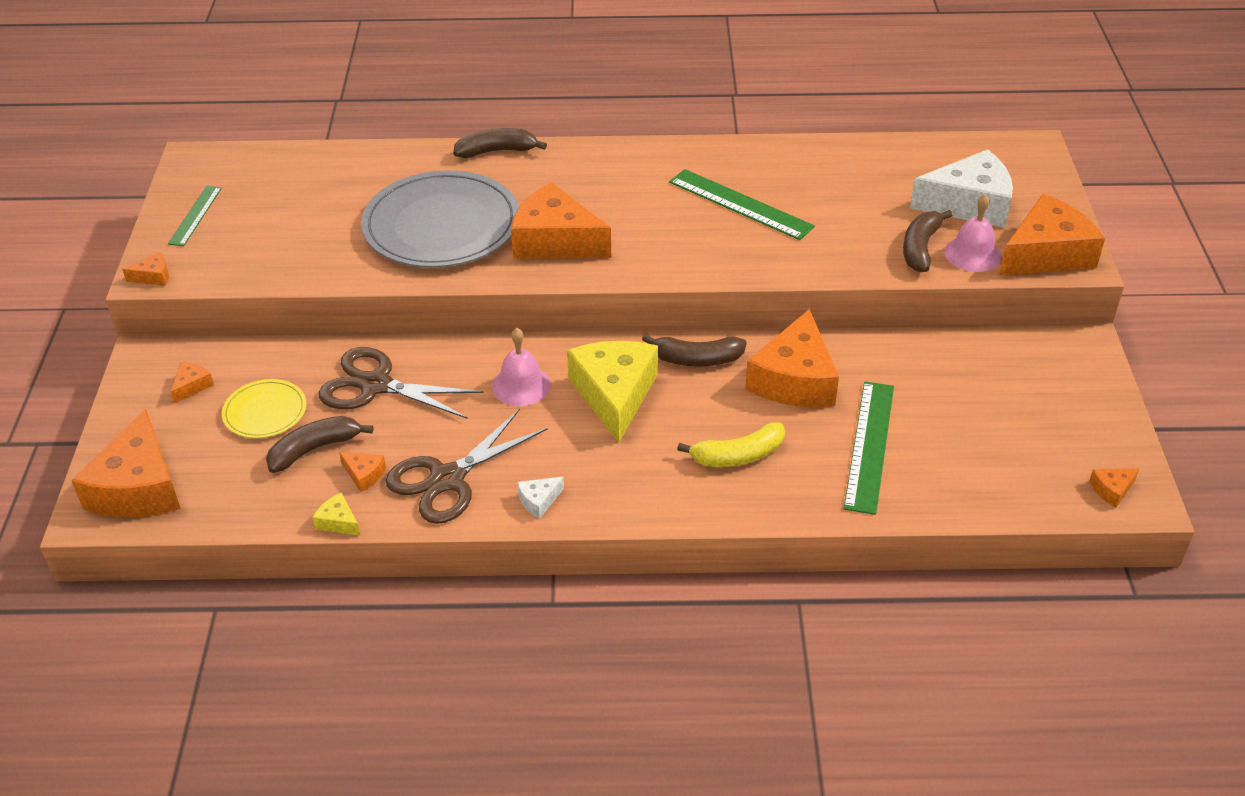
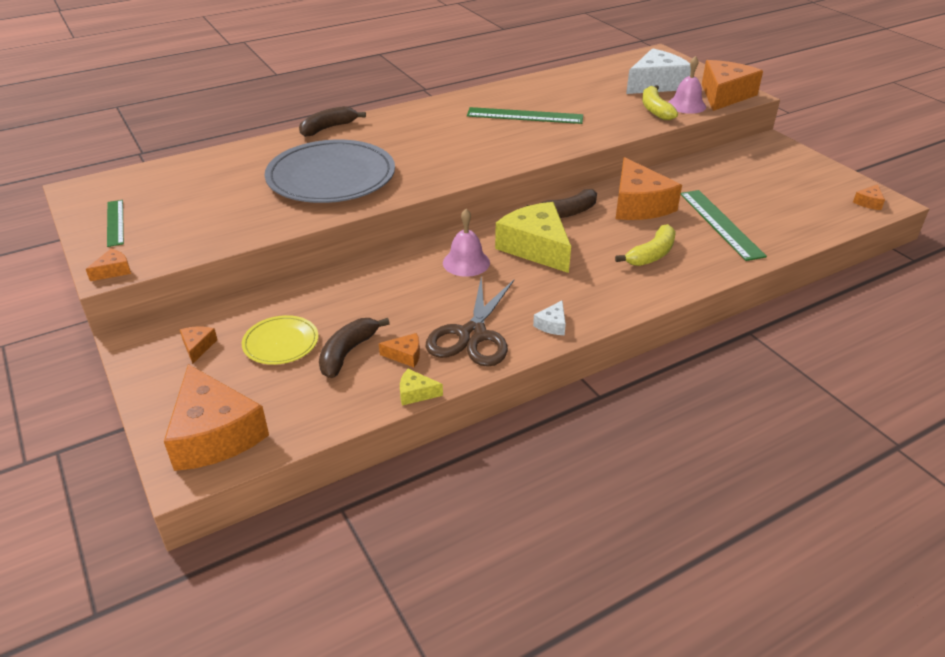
camera: 30 degrees left, 5 degrees down
brown scissors [318,347,484,419] -> none
orange cheese [511,182,611,259] -> none
brown banana [903,210,952,272] -> yellow banana [642,85,678,120]

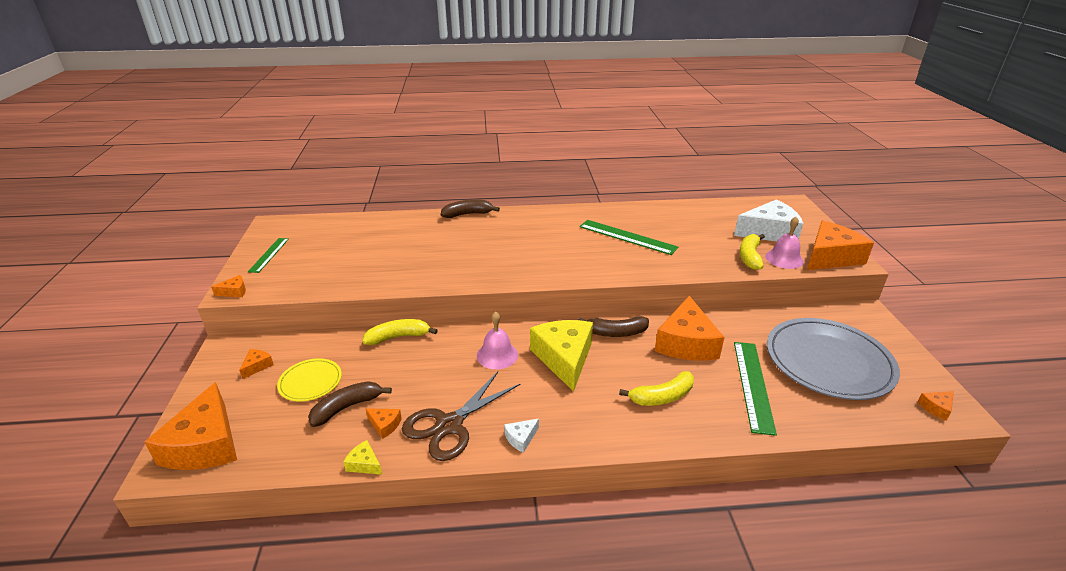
camera: 25 degrees right, 5 degrees down
grey plate [265,140,395,203] -> grey plate moved to [767,318,900,400]
none -> yellow banana [362,319,438,345]

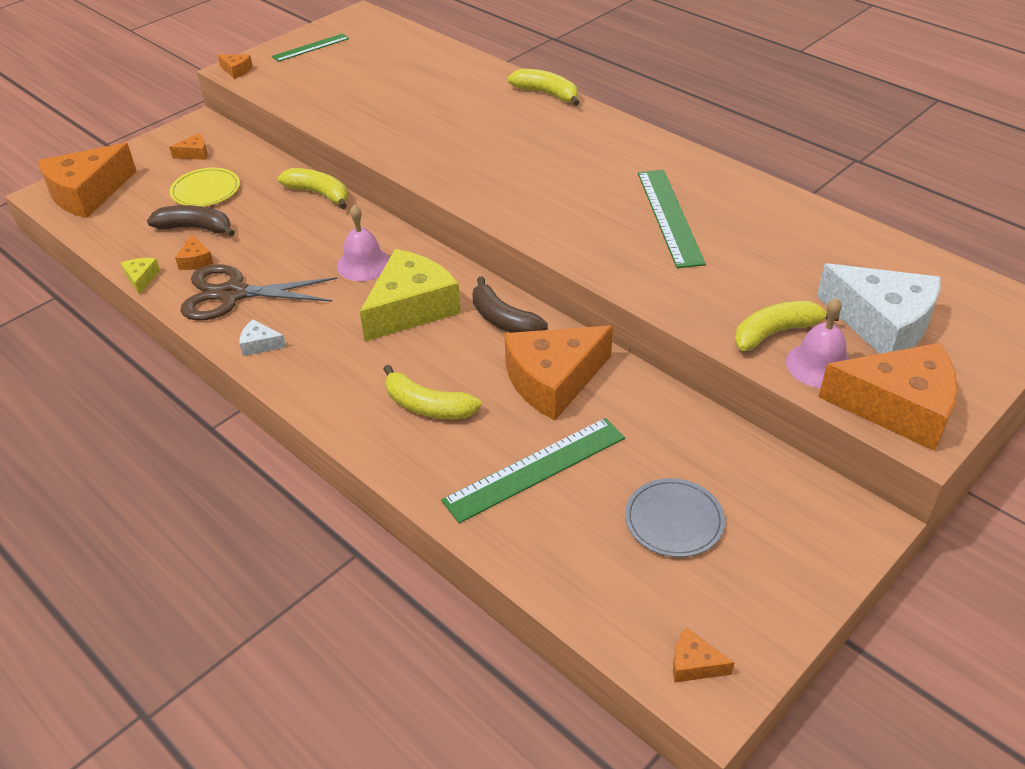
camera: 50 degrees right, 10 degrees up
brown banana [441,199,500,218] -> yellow banana [508,69,580,106]
grey plate [767,318,900,400] -> grey plate [625,478,725,557], size x0.48

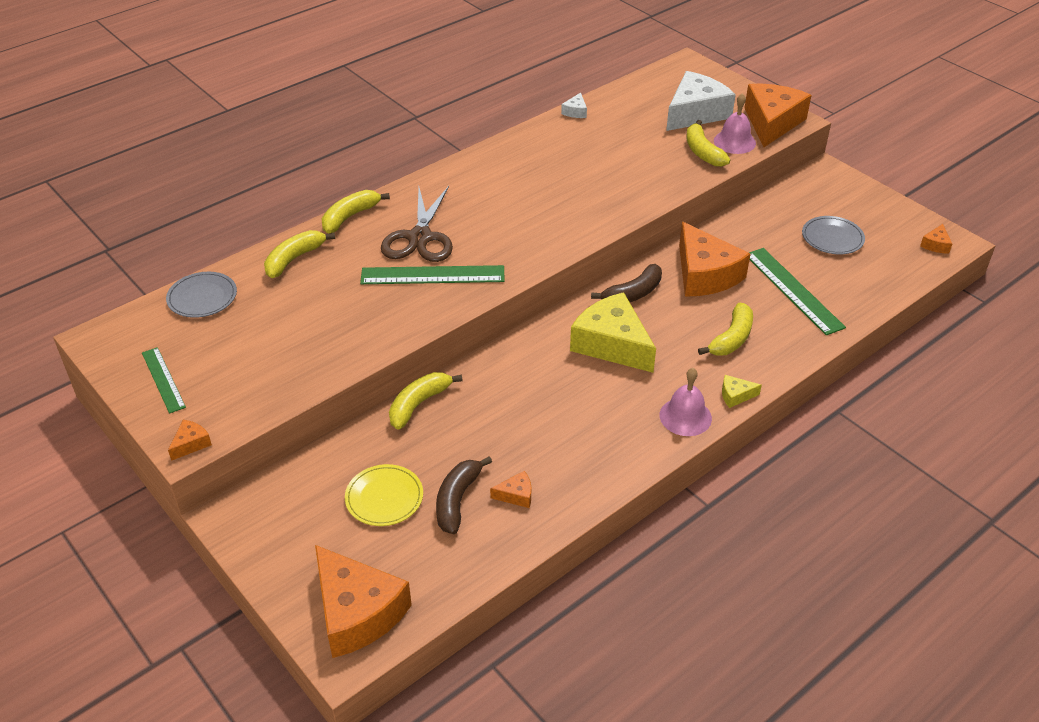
camera: 85 degrees left, 0 degrees up
yellow cheese [121,258,160,295] -> yellow cheese moved to [722,375,762,408]
orange cheese [169,133,208,160] -> none
brown scissors [180,264,337,320] -> brown scissors moved to [381,186,453,262]
white cheese [239,319,286,356] -> white cheese moved to [561,93,587,118]
pink bell [337,205,390,281] -> pink bell moved to [660,368,712,436]
green ruler [638,170,706,268] -> green ruler moved to [360,265,505,284]
none -> grey plate [166,272,237,318]
none -> yellow banana [264,230,335,278]

